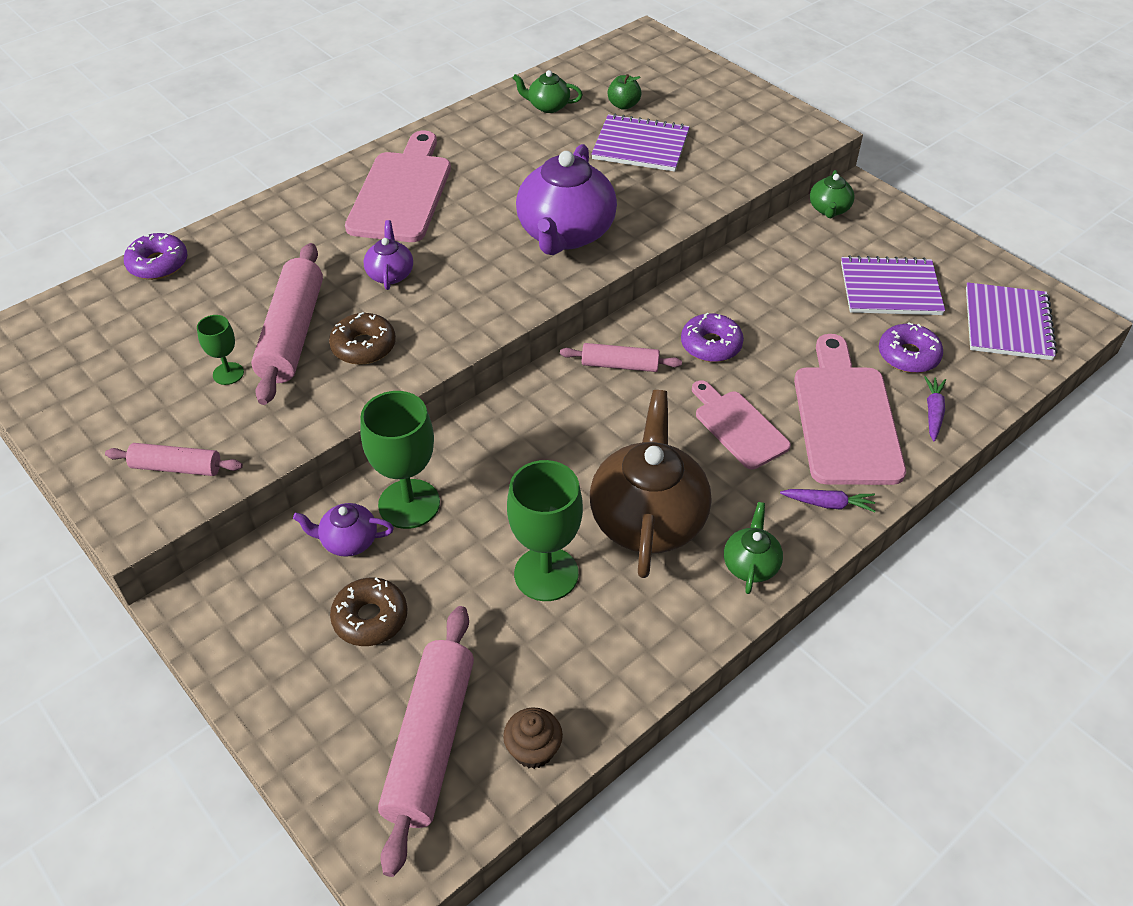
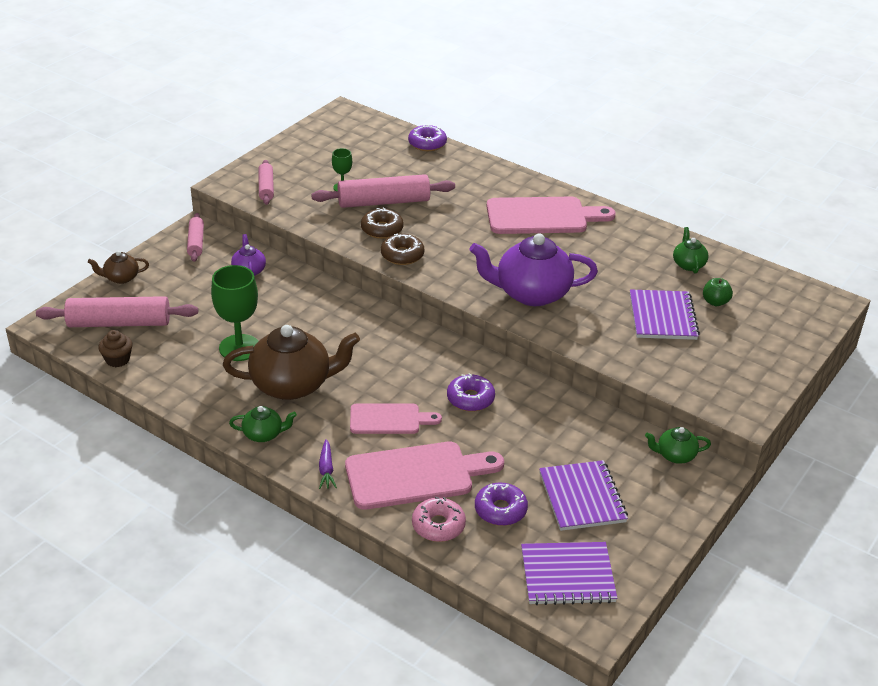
camera: 75 degrees right, 10 degrees down
brown donut [330,577,408,646] -> brown donut moved to [381,233,424,265]
green goblet [360,391,440,529] -> none
purple teapot [364,220,413,290] -> none
pink rolling pin [560,343,682,372] -> pink rolling pin moved to [187,213,204,262]
pink cutting board [692,381,791,469] -> pink cutting board turned 45 degrees clockwise [350,403,442,434]
purple carrot [924,376,946,441] -> pink donut [412,497,466,542]
none -> brown teapot [88,251,149,284]

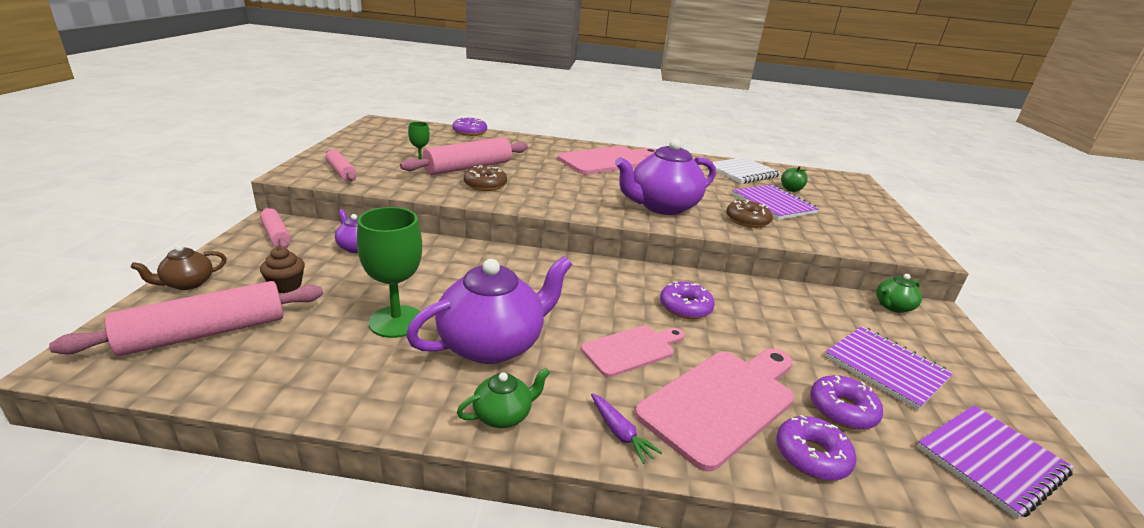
camera: 30 degrees left, 10 degrees down
brown cupcake [98,330,133,367] -> brown cupcake moved to [260,247,305,293]
brown teapot [223,325,360,400] -> purple teapot [406,256,572,364]
brown donut [381,233,424,265] -> brown donut moved to [726,200,773,228]
pink donut [412,497,466,542] -> purple donut [776,415,856,481]
green teapot [673,227,709,274] -> white notebook [706,157,781,184]

